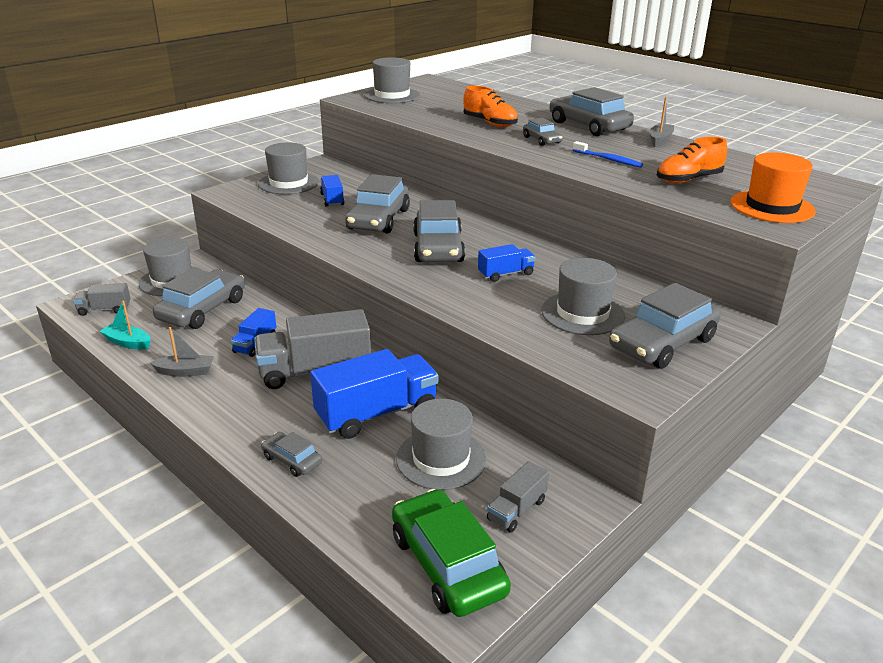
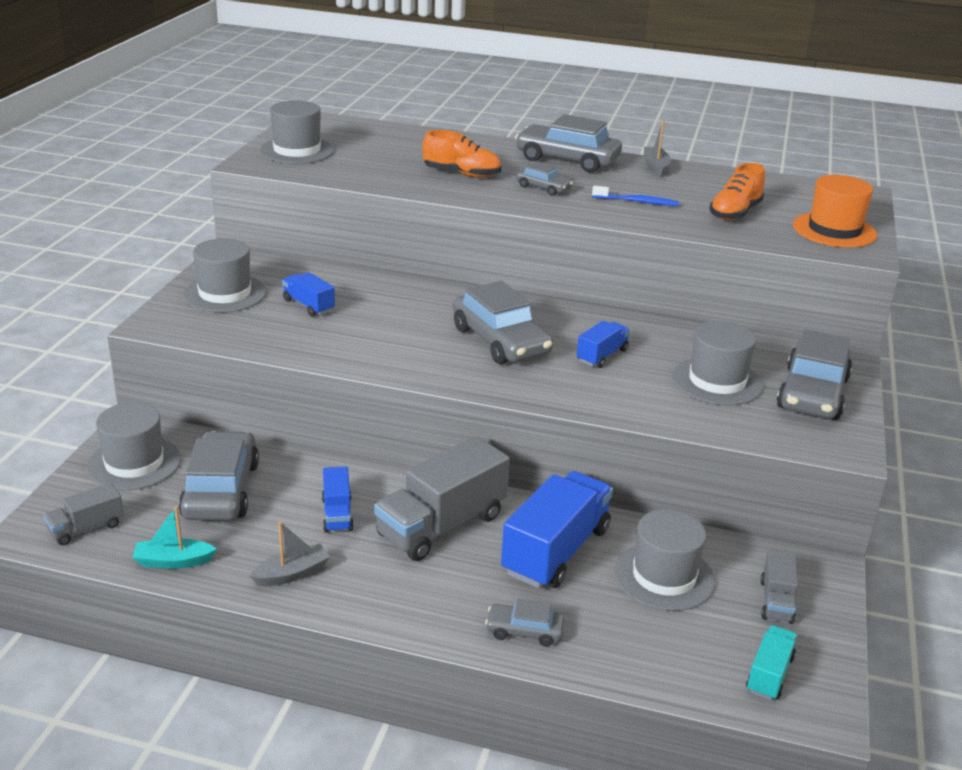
camera: 30 degrees left, 0 degrees up
grey car [345,174,410,234] -> none
green car [392,489,511,617] -> turquoise truck [746,625,797,700]

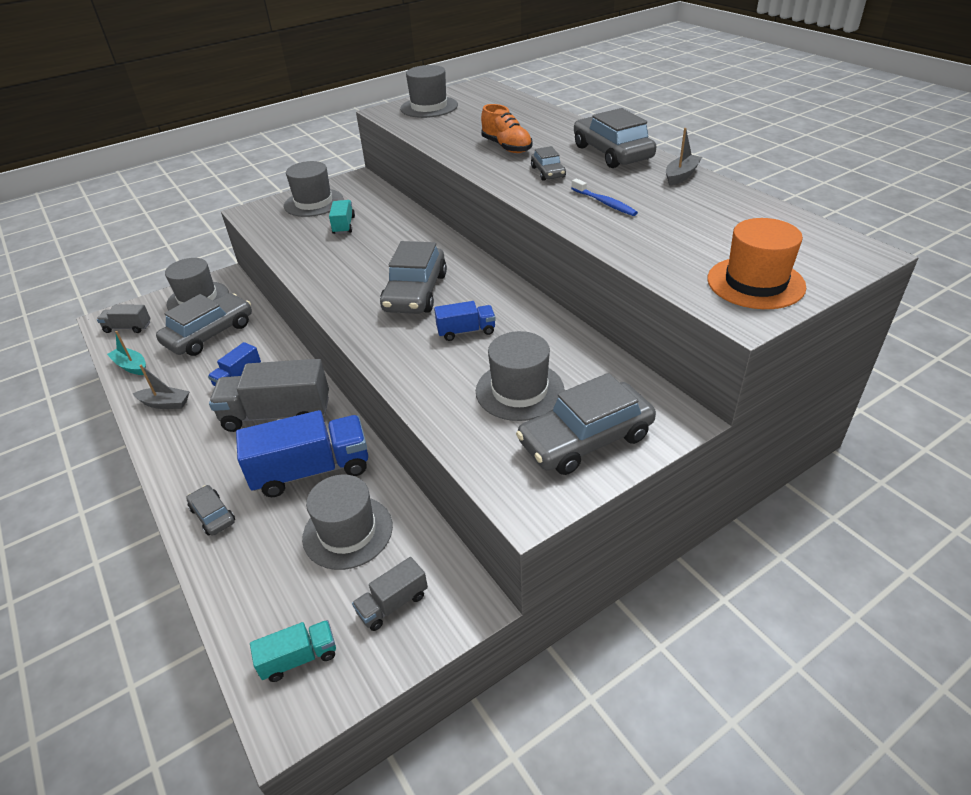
camera: 45 degrees right, 10 degrees up
blue truck [282,272,335,317] -> turquoise truck [329,200,355,234]
orange shoe [710,163,765,221] -> none

